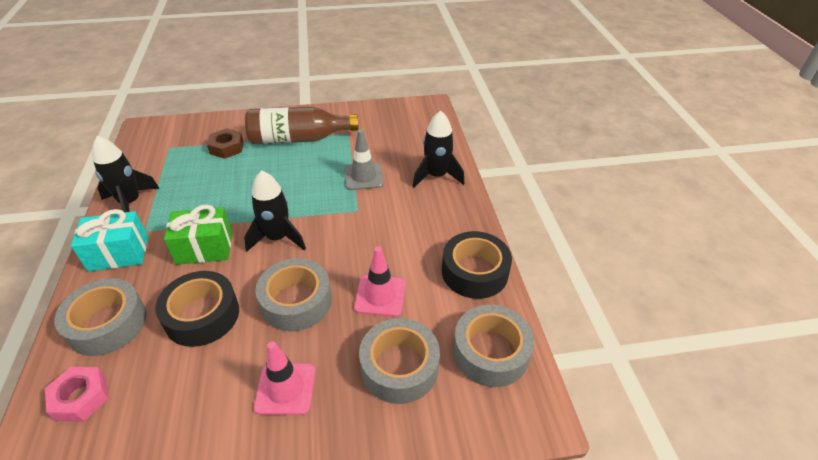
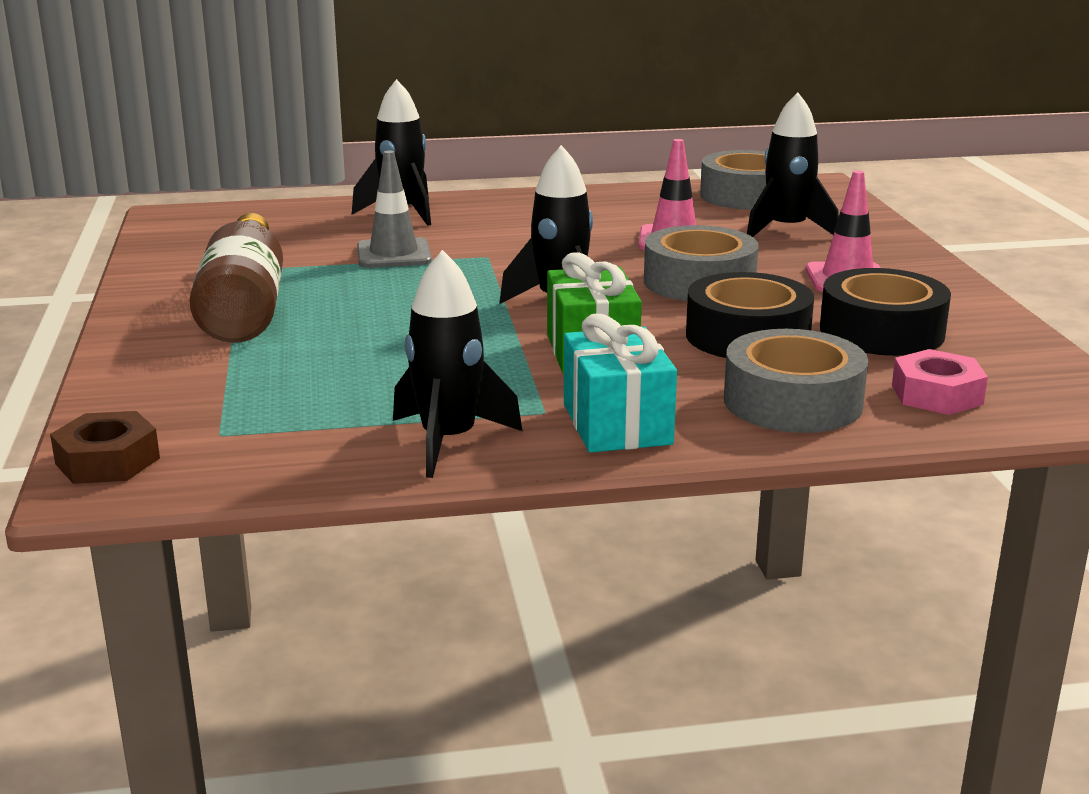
camera: 90 degrees left, 20 degrees down
brown nut [207,128,244,159] -> brown nut moved to [50,411,160,484]
grey tape [359,318,440,404] -> black rocket [747,92,839,237]
black tape [442,231,512,299] -> black tape moved to [820,268,951,356]

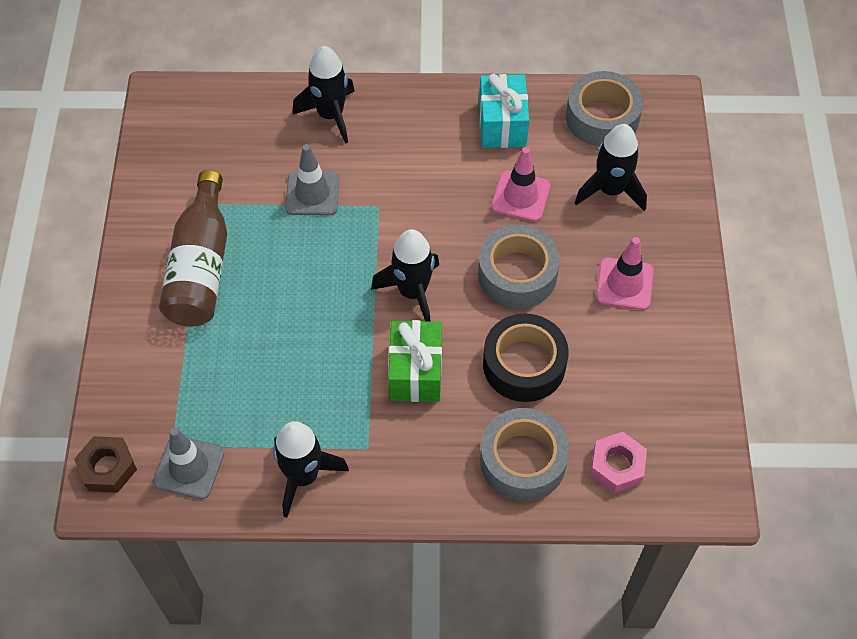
camera: 10 degrees right, 35 degrees up
turquoise gift [564,314,677,453] -> turquoise gift moved to [479,74,529,148]
black tape [820,268,951,356] -> none
none -> grey traffic cone [153,428,224,499]

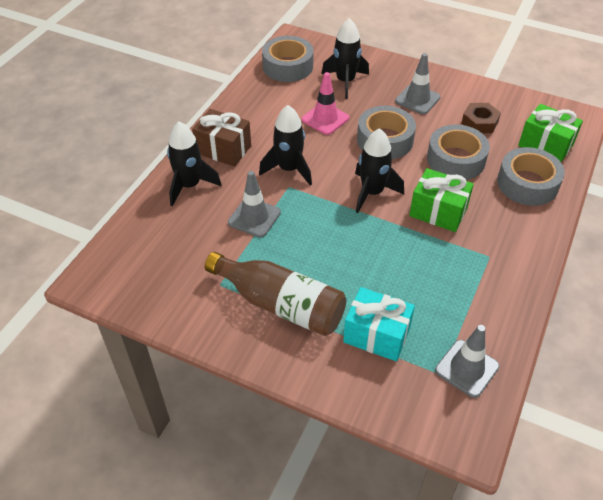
camera: 65 degrees left, 10 degrees down
brown nut [74,436,137,493] -> brown nut moved to [462,103,501,133]
black rocket [273,421,349,518] -> black rocket moved to [259,105,312,185]
turquoise gift [479,74,529,148] -> turquoise gift moved to [343,287,415,361]
black tape [483,314,569,402] -> grey tape [427,124,490,180]
pink nut [590,432,647,493] -> green gift [518,104,583,162]
pink traffic cone [596,237,654,310] -> grey traffic cone [395,53,441,114]
none -> brown gift [192,109,251,167]

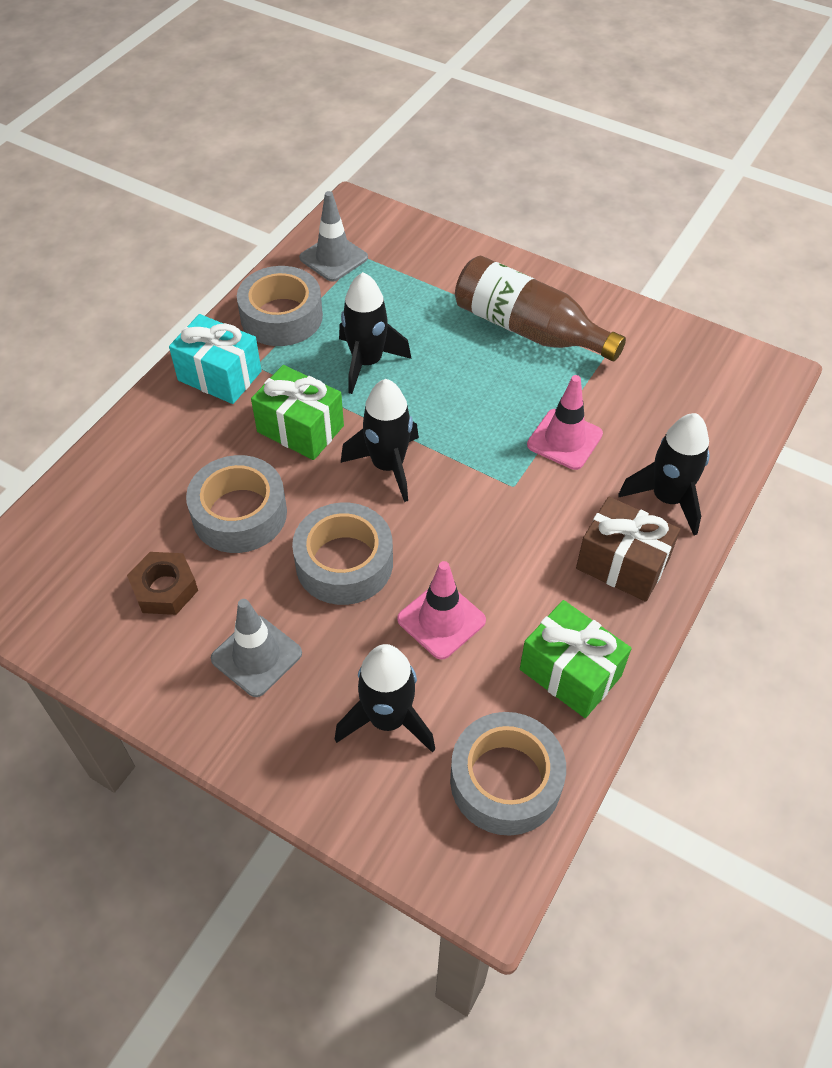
camera: 175 degrees left, 5 degrees up
grey traffic cone [228,171,281,238] -> pink traffic cone [527,375,603,470]
black rocket [259,105,312,185] -> black rocket moved to [339,272,411,394]
turquoise gift [343,287,415,361] -> turquoise gift moved to [169,314,262,404]
grey tape [497,147,565,206] -> grey tape moved to [237,266,323,346]
green gift [518,104,583,162] -> green gift moved to [520,600,632,718]

